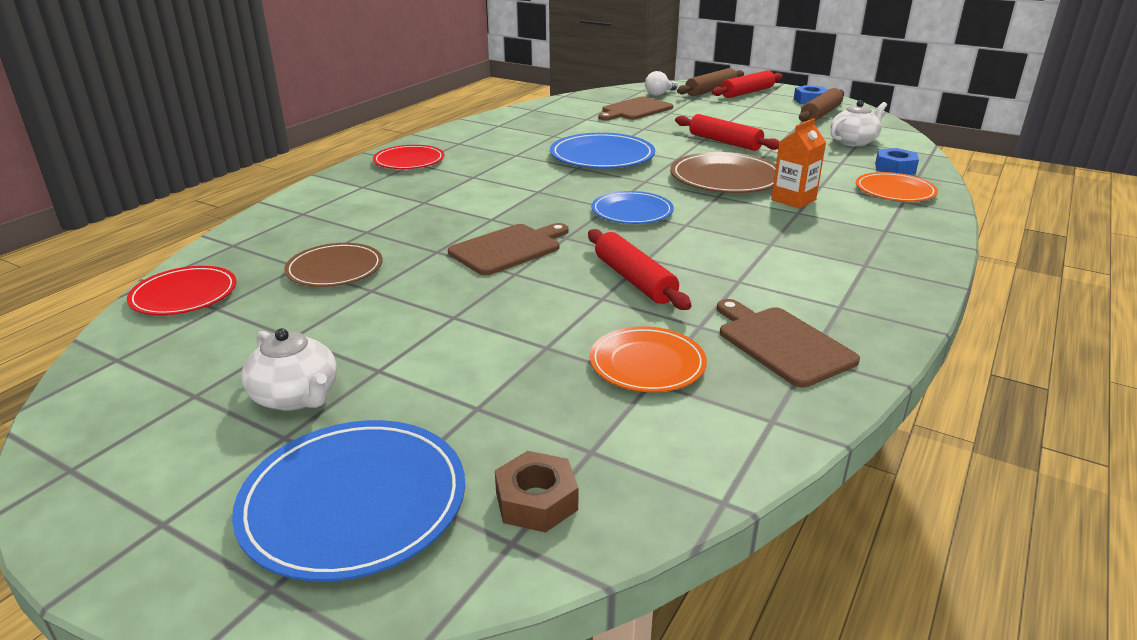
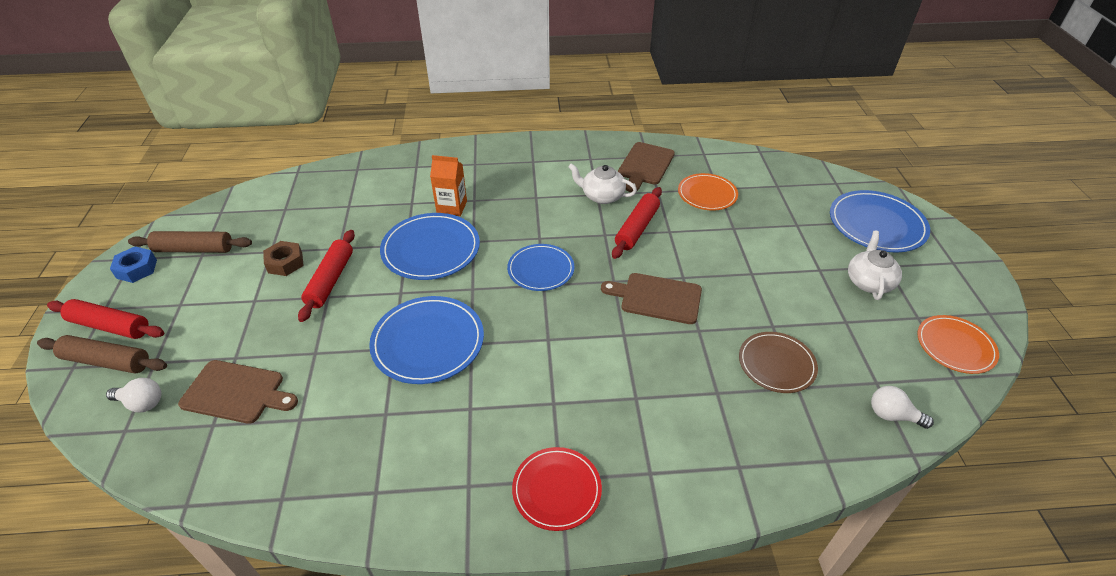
camera: 125 degrees left, 15 degrees up
red plate [127,266,237,315] -> white light bulb [871,386,934,429]
brown nut [495,451,578,533] -> brown nut moved to [263,241,304,276]
brown plate [670,152,776,193] -> blue plate [380,213,480,280]
white teapot [831,100,887,147] -> white teapot moved to [568,164,637,204]
orange plate [856,172,938,202] -> orange plate moved to [917,315,999,374]
blue nut [875,148,919,175] -> none

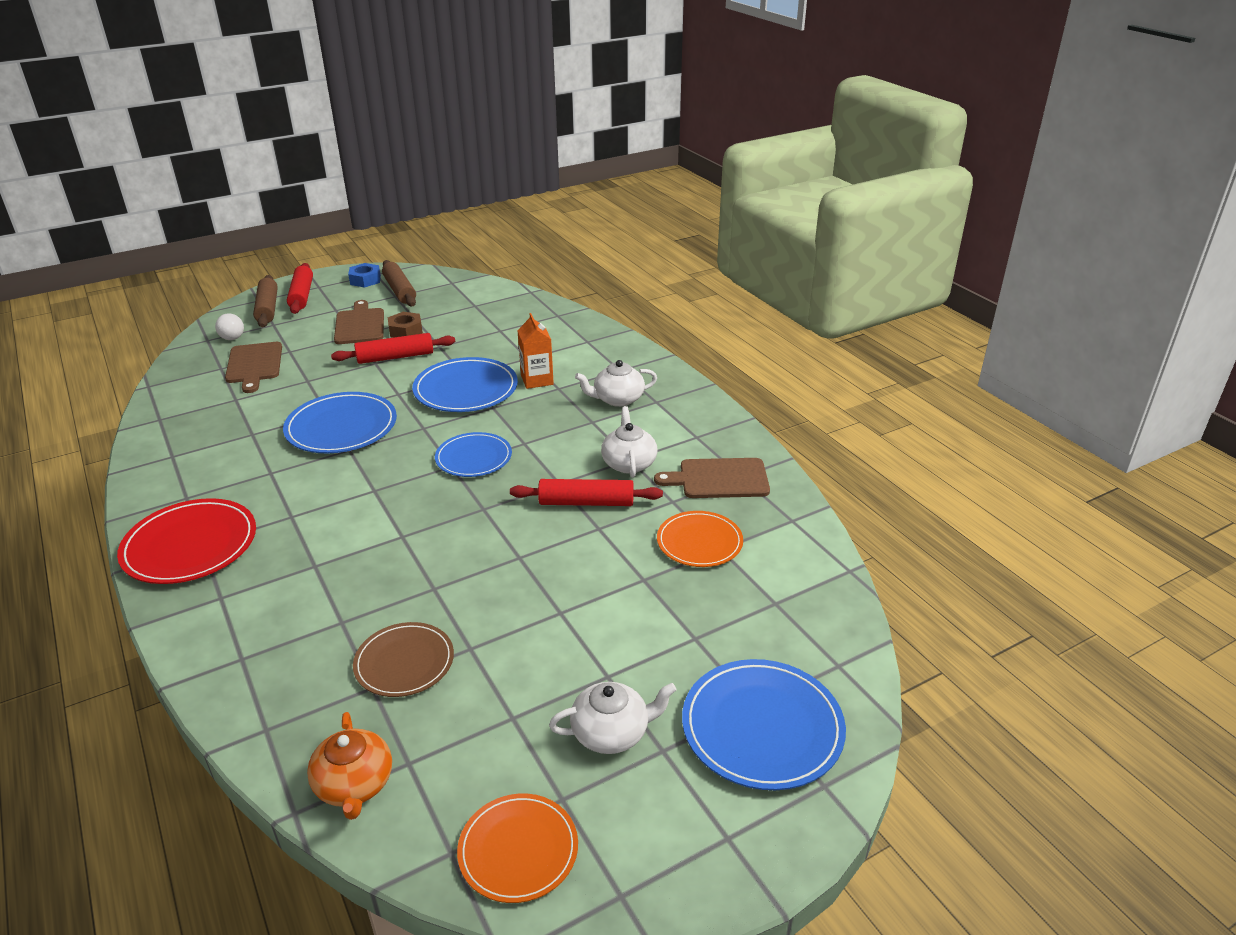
camera: 65 degrees right, 10 degrees down
red plate [512,447,602,531] -> red plate [117,498,256,584], size x1.51
brown cutting board [601,273,702,324] -> brown cutting board moved to [334,300,384,344]
white light bulb [871,386,934,429] -> orange teapot [307,712,392,820]
none -> white teapot [575,360,657,407]

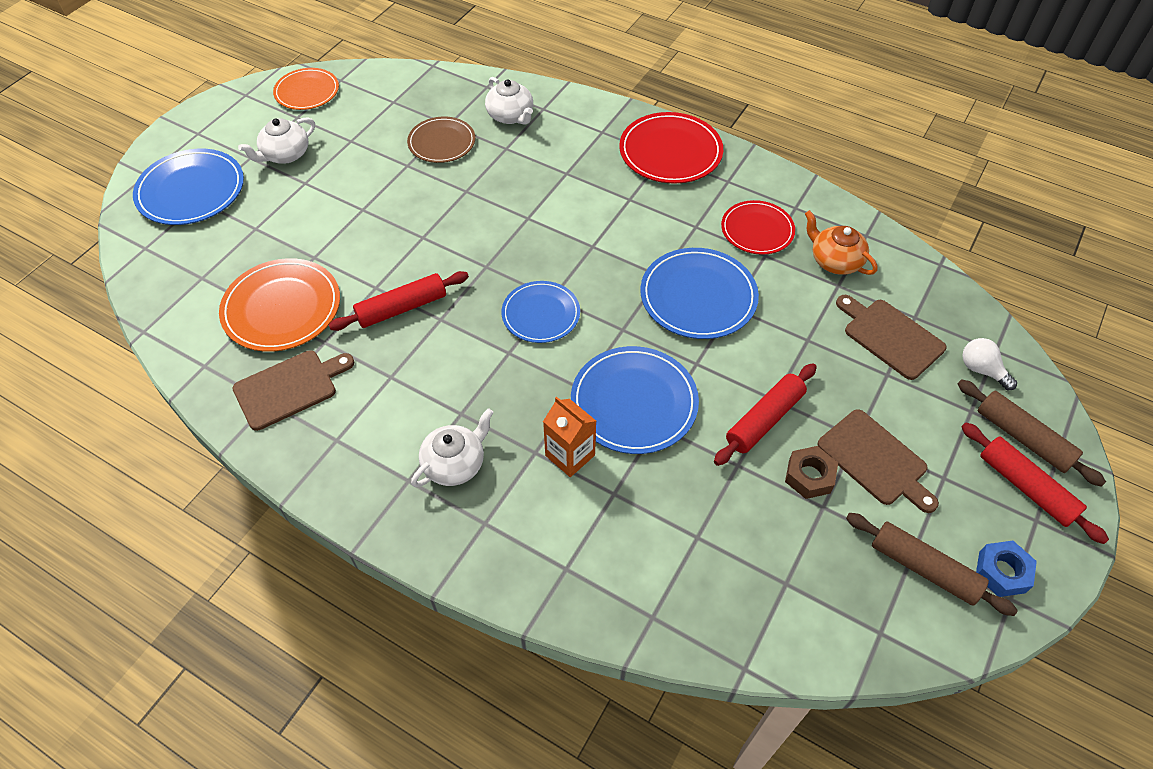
camera: 150 degrees right, 20 degrees up
orange teapot [307,712,392,820] -> orange teapot moved to [805,210,878,275]
white teapot [601,406,657,478] -> white teapot moved to [485,77,533,125]
orange plate [657,511,743,567] -> orange plate [219,258,340,352], size x1.51
none -> red plate [721,200,795,255]

